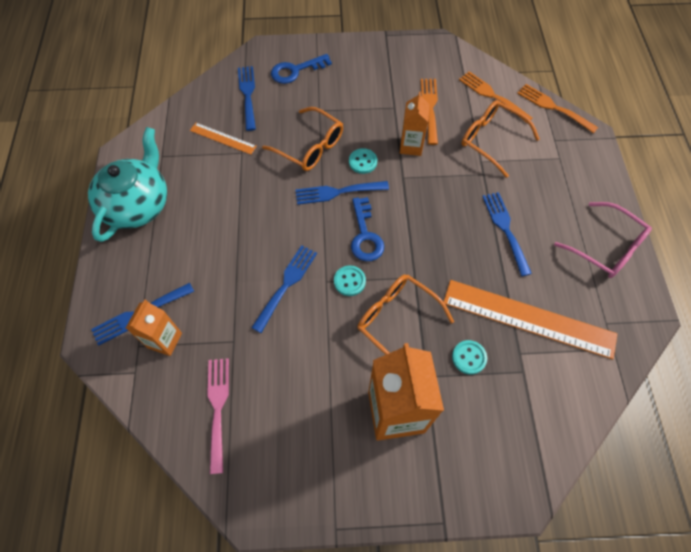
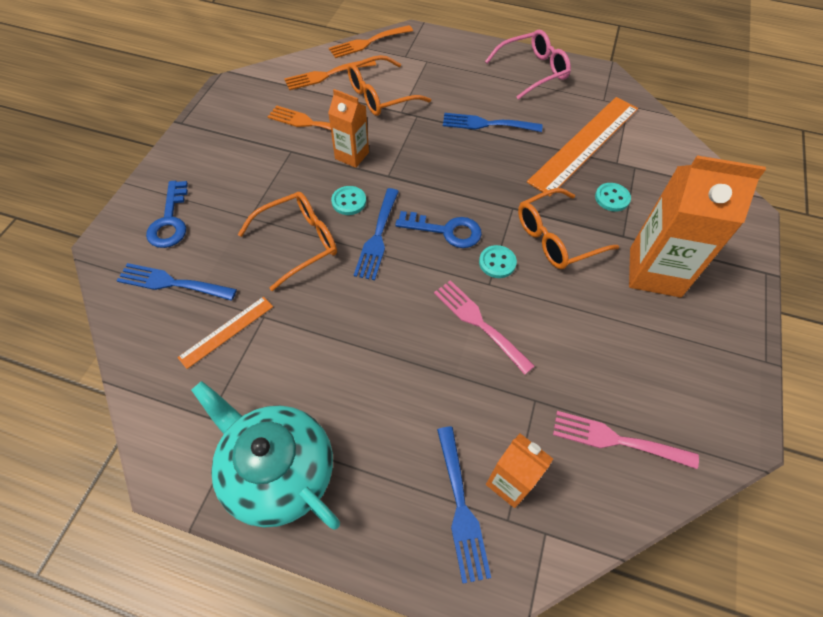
camera: 70 degrees left, 5 degrees down
blue fork [251,245,317,333] -> pink fork [434,280,535,375]

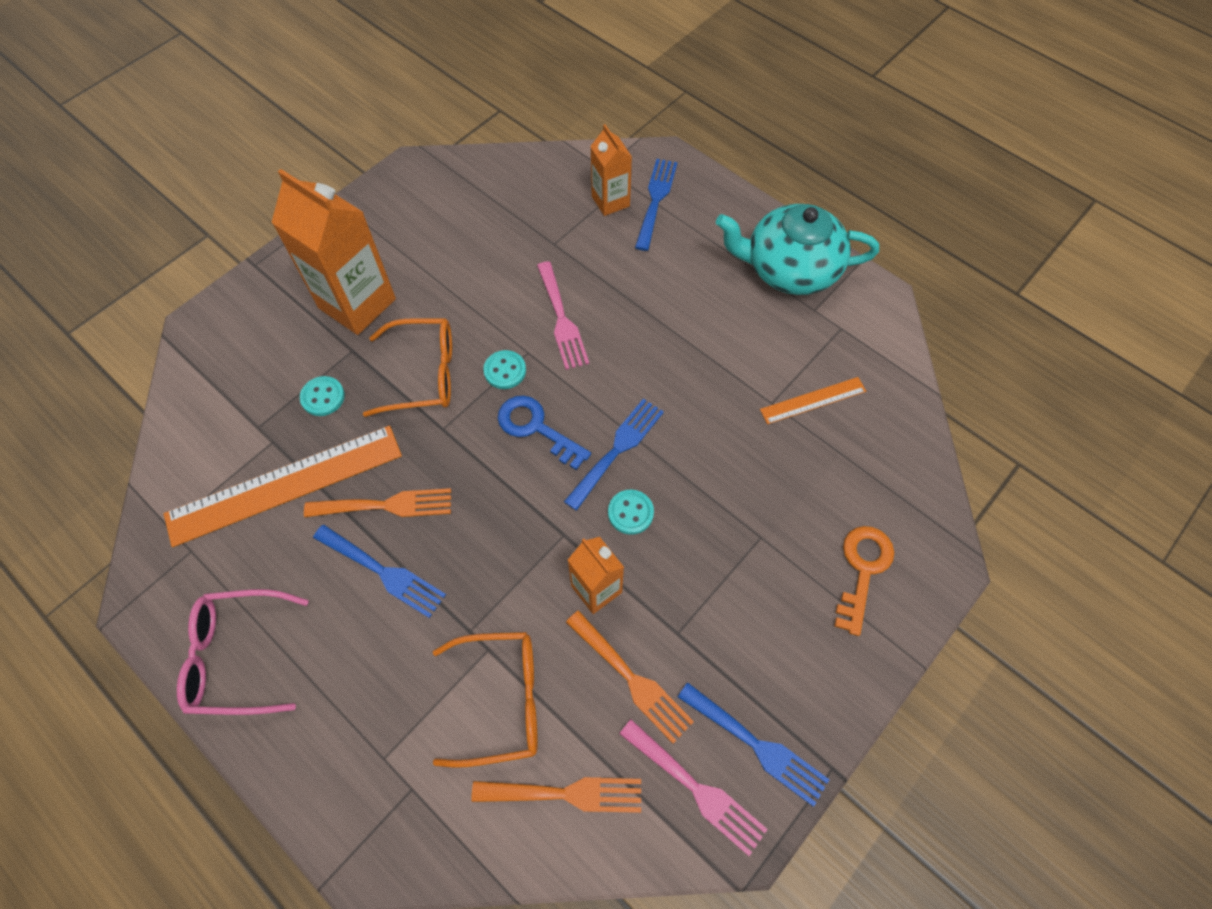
camera: 155 degrees left, 5 degrees up
blue fork [117,263,237,301] -> blue fork moved to [678,682,830,807]
blue key [146,181,188,248] -> orange key [834,526,894,636]
turquoise teapot [191,381,340,530] -> turquoise teapot turned 120 degrees clockwise [716,204,879,295]
orange glasses [238,192,337,291] -> none
orange fork [329,25,413,58] -> orange fork moved to [304,488,451,517]
pink fork [553,411,699,469] -> pink fork moved to [619,719,768,856]

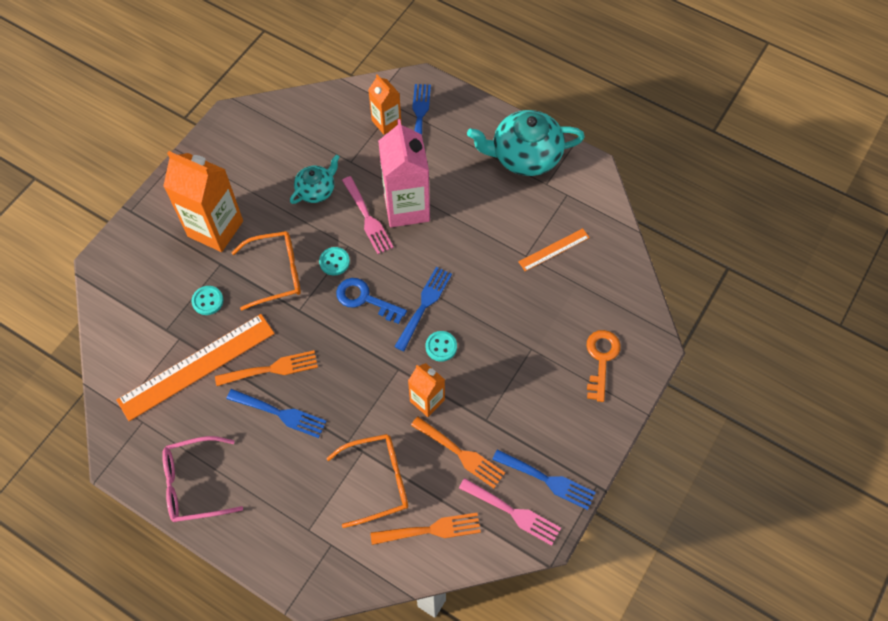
camera: 10 degrees left, 0 degrees up
none -> turquoise teapot [290,154,340,204]
none -> pink carton [378,119,430,227]

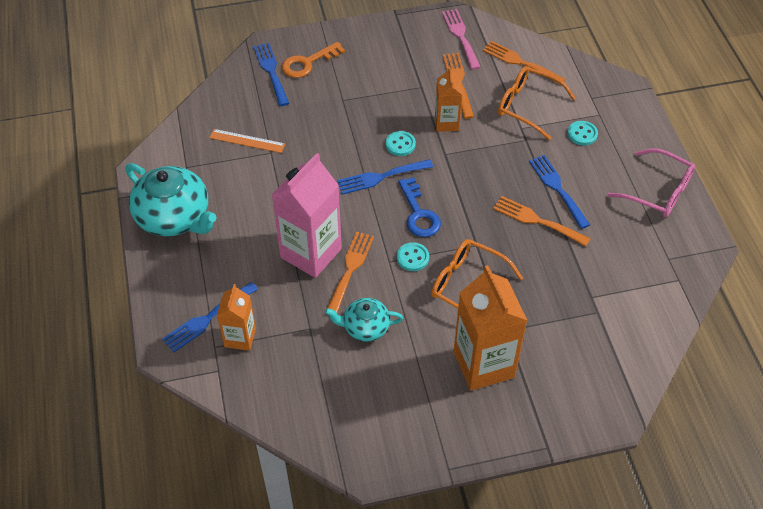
camera: 135 degrees left, 10 degrees down
orange ruler [116,314,275,421] -> none
turquoise button [191,286,223,315] -> turquoise button moved to [568,121,598,145]
pink fork [342,176,394,254] -> orange fork [328,231,374,313]
blue fork [492,449,596,510] -> blue fork moved to [253,43,289,106]

